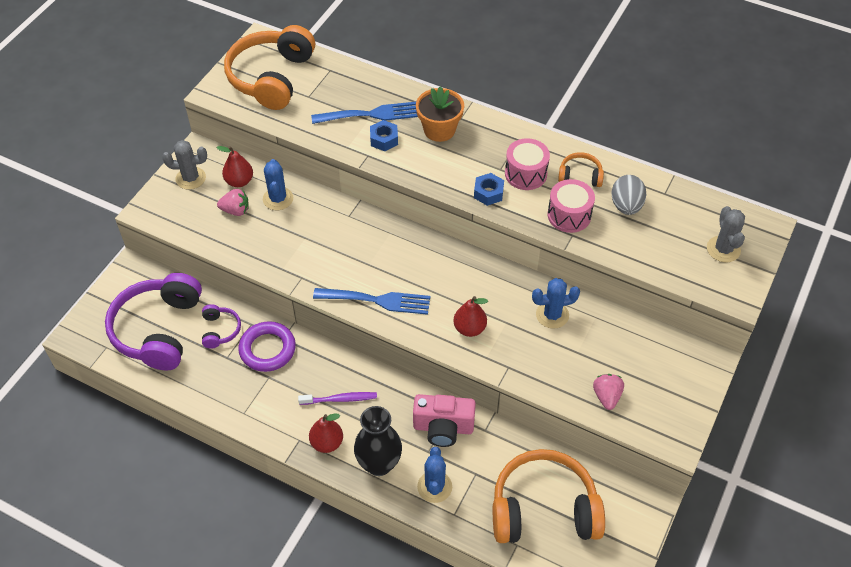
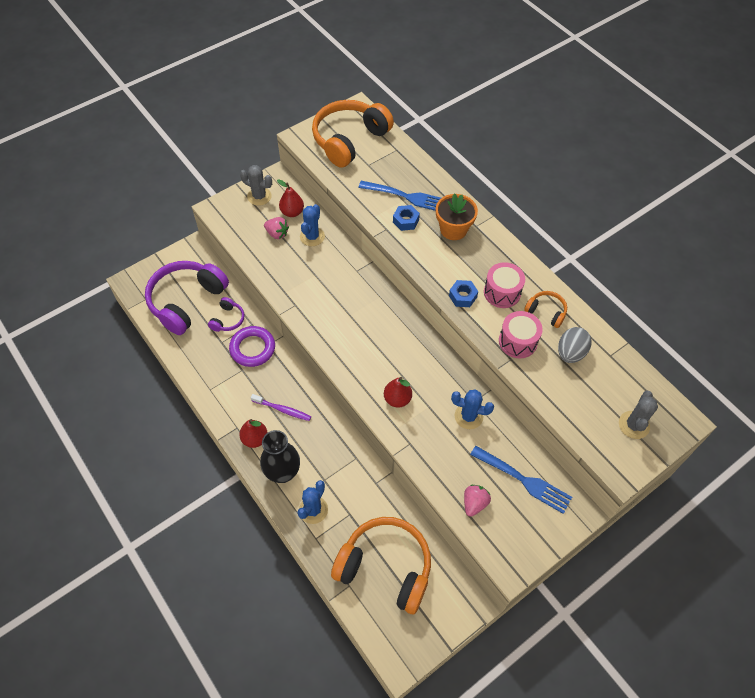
camera: 25 degrees right, 5 degrees up
blue fork [313,288,430,315] -> blue fork moved to [470,446,572,514]
pink camera [413,394,476,447] -> none

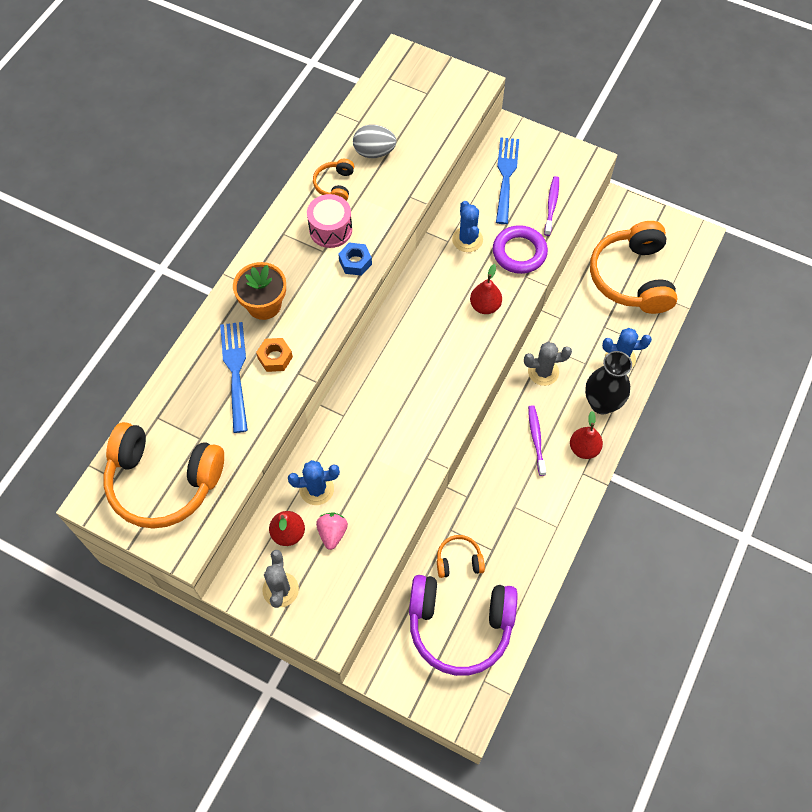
camera: 115 degrees left, 5 degrees up
purple headphones [208,297,244,332] -> orange headphones [437,535,485,578]
purple ring [229,326,275,367] -> purple ring moved to [493,225,548,274]
blue nut [393,205,420,231] -> orange nut [256,338,293,372]
pink strawberry [464,485,491,517] -> purple toothbrush [544,176,559,236]
pink drum [499,311,543,358] -> none
grey cactus [619,391,658,439] -> grey cactus moved to [524,342,572,386]

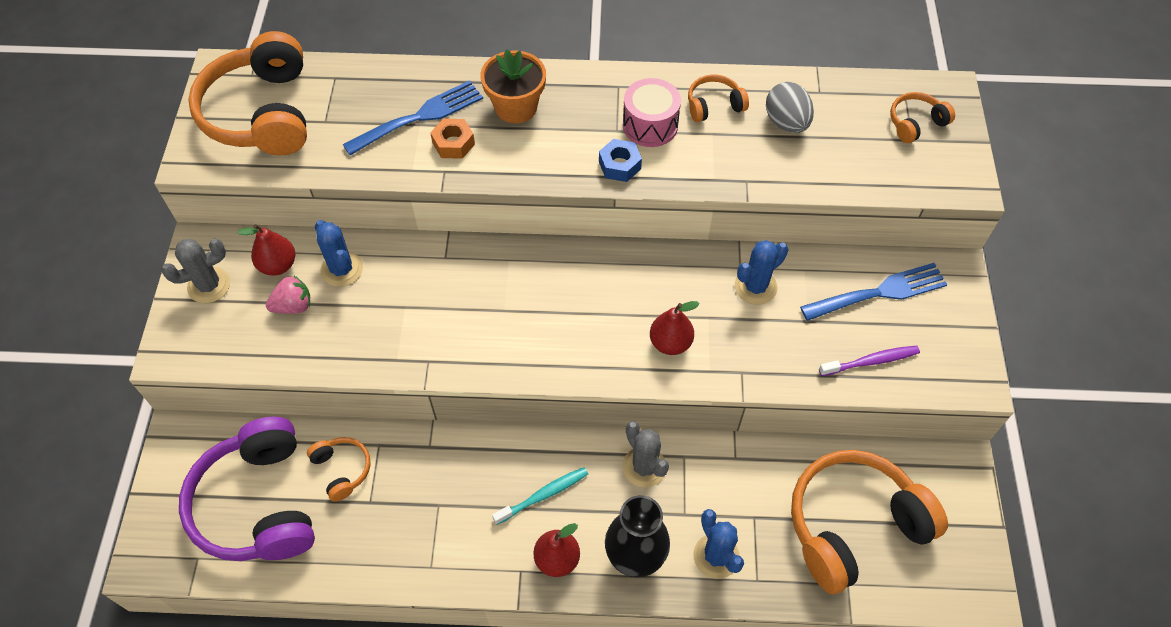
camera: 65 degrees right, 5 degrees down
purple ring [493,225,548,274] -> none
purple toothbrush [528,405,546,476] -> turquoise toothbrush [492,467,588,525]
none -> orange headphones [890,92,955,143]

